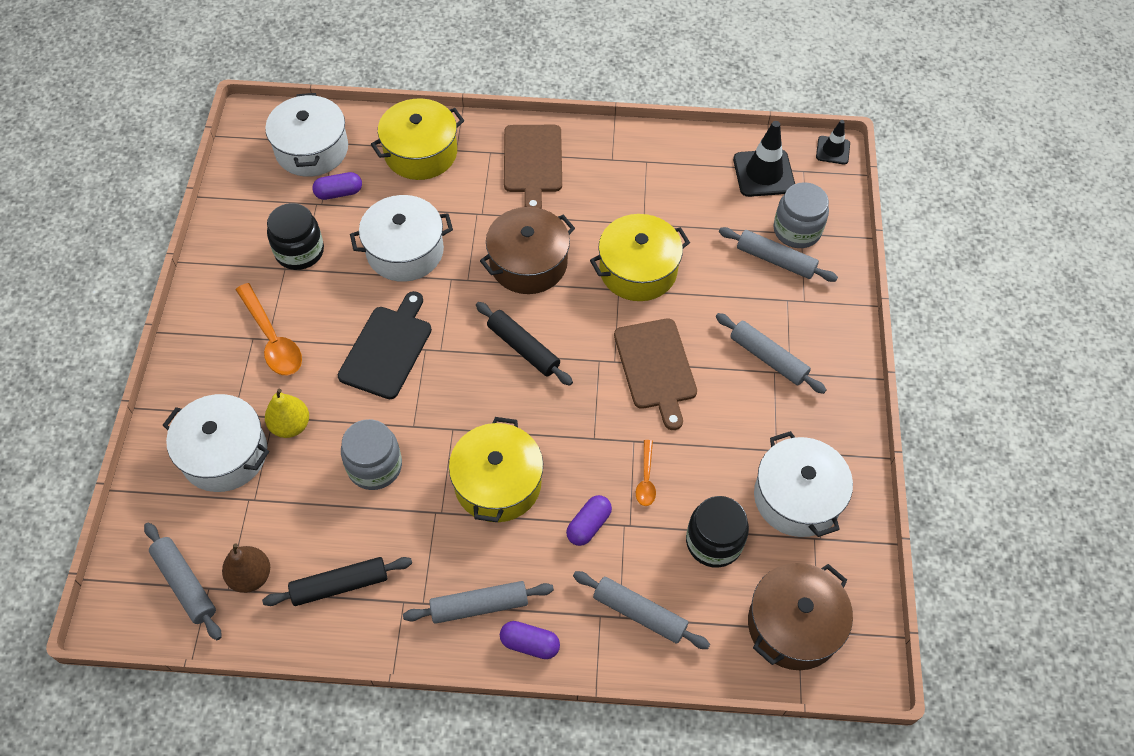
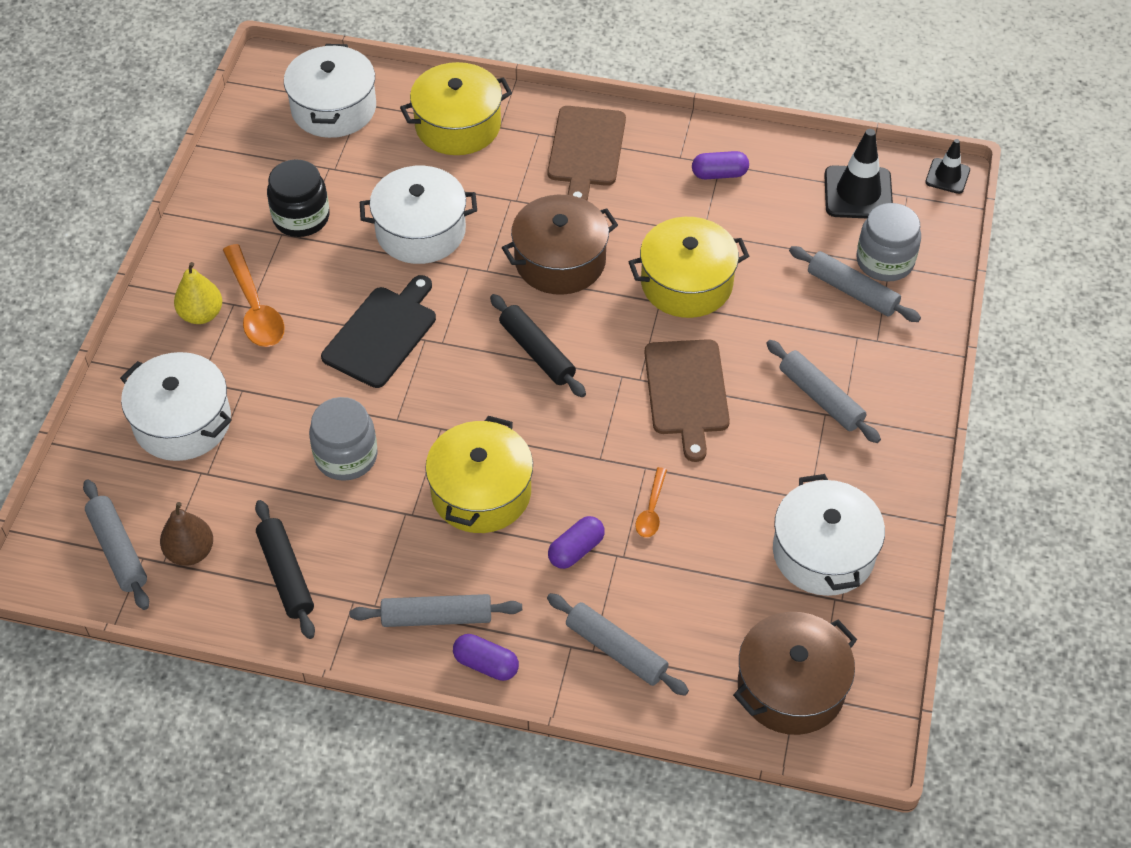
camera: 10 degrees right, 5 degrees down
black rolling pin [262,557,412,606] -> black rolling pin turned 75 degrees clockwise [255,500,315,639]
yellow pear [265,389,309,438] -> yellow pear moved to [174,262,222,324]
purple capsule [312,172,362,200] -> purple capsule moved to [692,151,749,179]
black jar [686,496,749,568] -> none

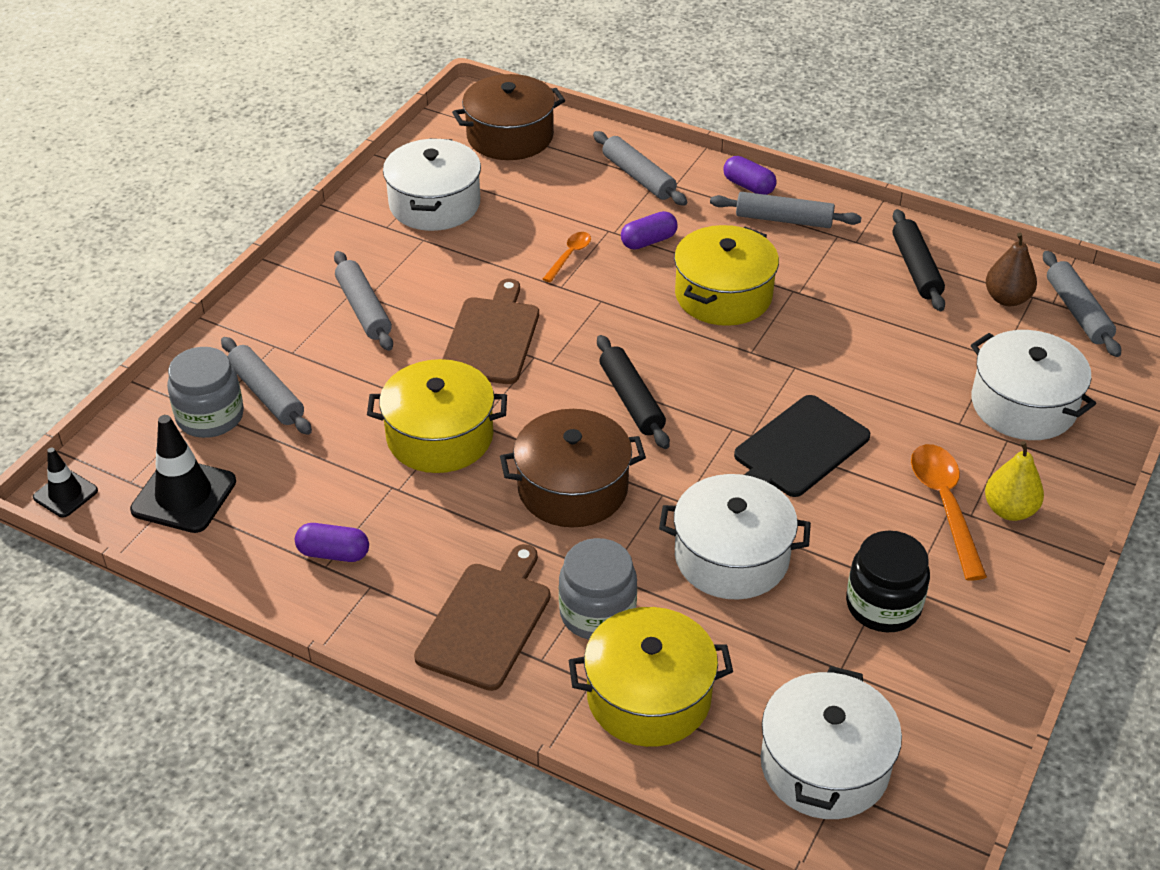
camera: 165 degrees left, 10 degrees down
grey jar [309,397,378,481] -> grey jar moved to [559,538,637,640]

